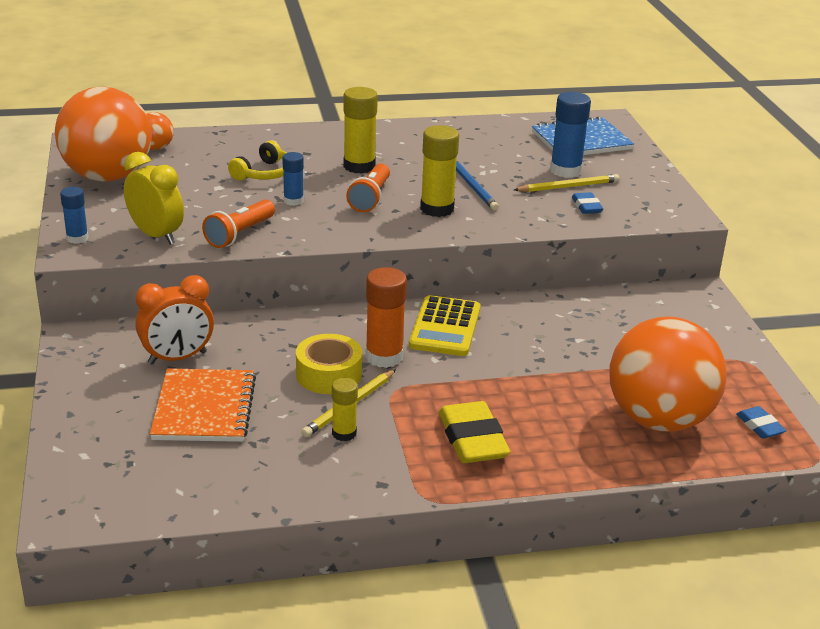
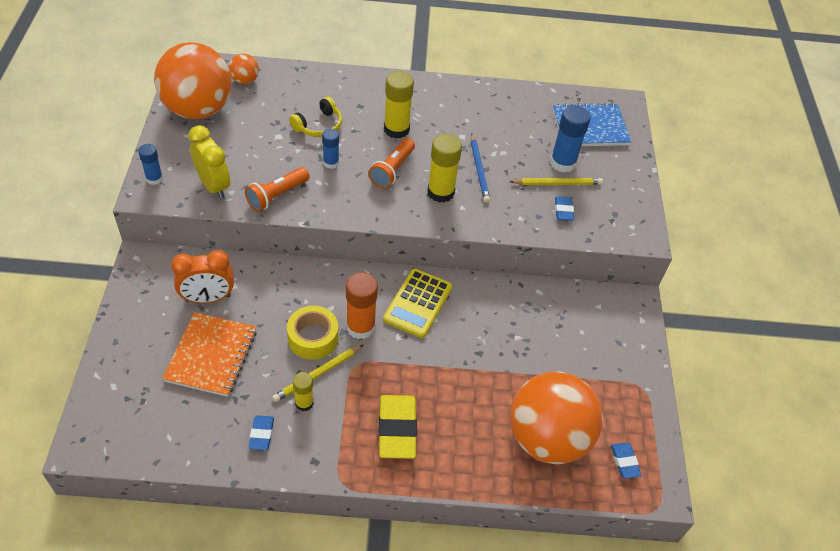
camera: 10 degrees right, 20 degrees up
none -> blue eraser [249,415,274,450]

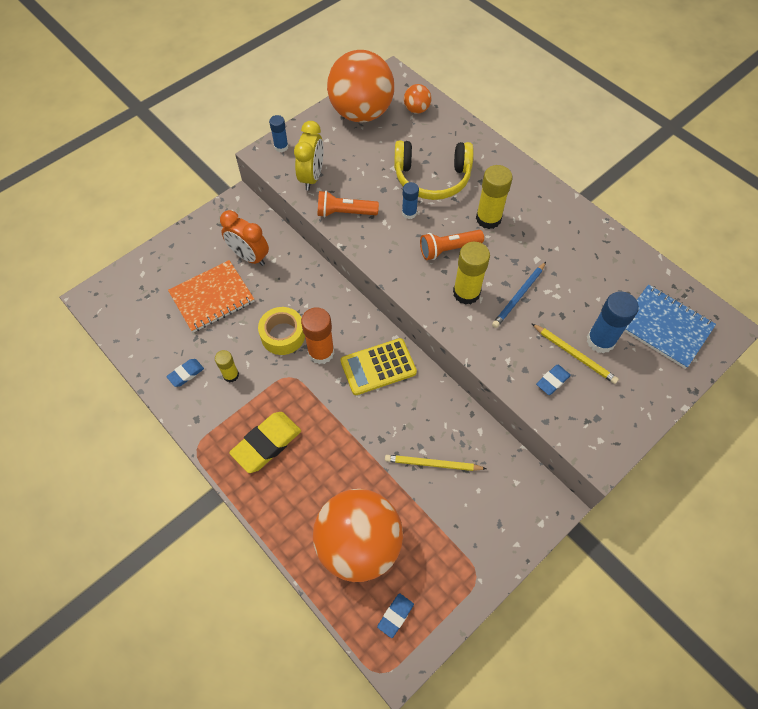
camera: 50 degrees right, 10 degrees up
yellow pencil [272,345,363,402] -> yellow pencil moved to [385,455,487,471]
yellow headphones [289,97,342,137] -> yellow headphones [394,140,474,200], size x1.70

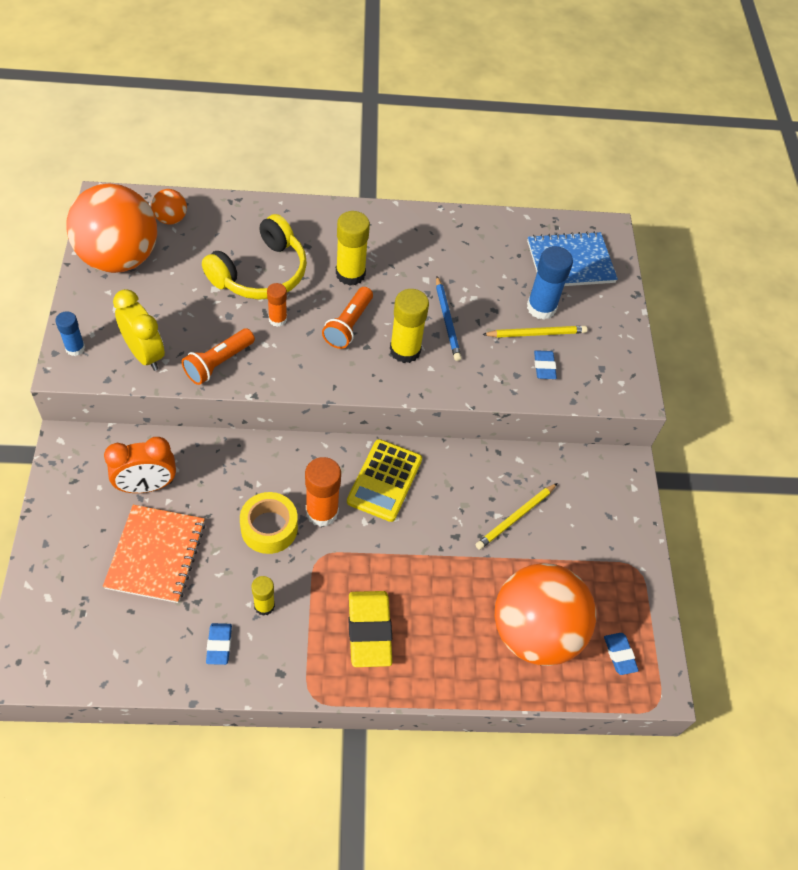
camera: 55 degrees left, 5 degrees down
blue glue stick [402,182,419,219] -> orange glue stick [267,283,287,327]

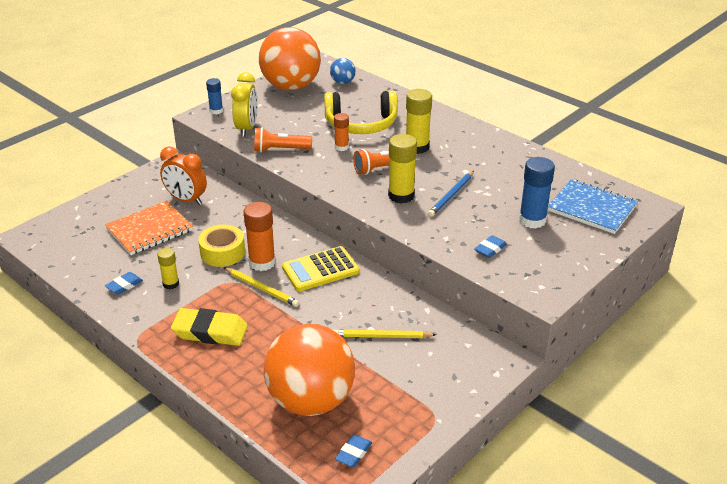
camera: 50 degrees right, 20 degrees down
orange ball [151,189,187,224] -> blue ball [330,58,356,84]
yellow eraser [348,591,392,667] -> yellow eraser turned 60 degrees clockwise [171,308,248,346]
yellow pencil [482,326,587,338] -> yellow pencil moved to [223,267,299,307]

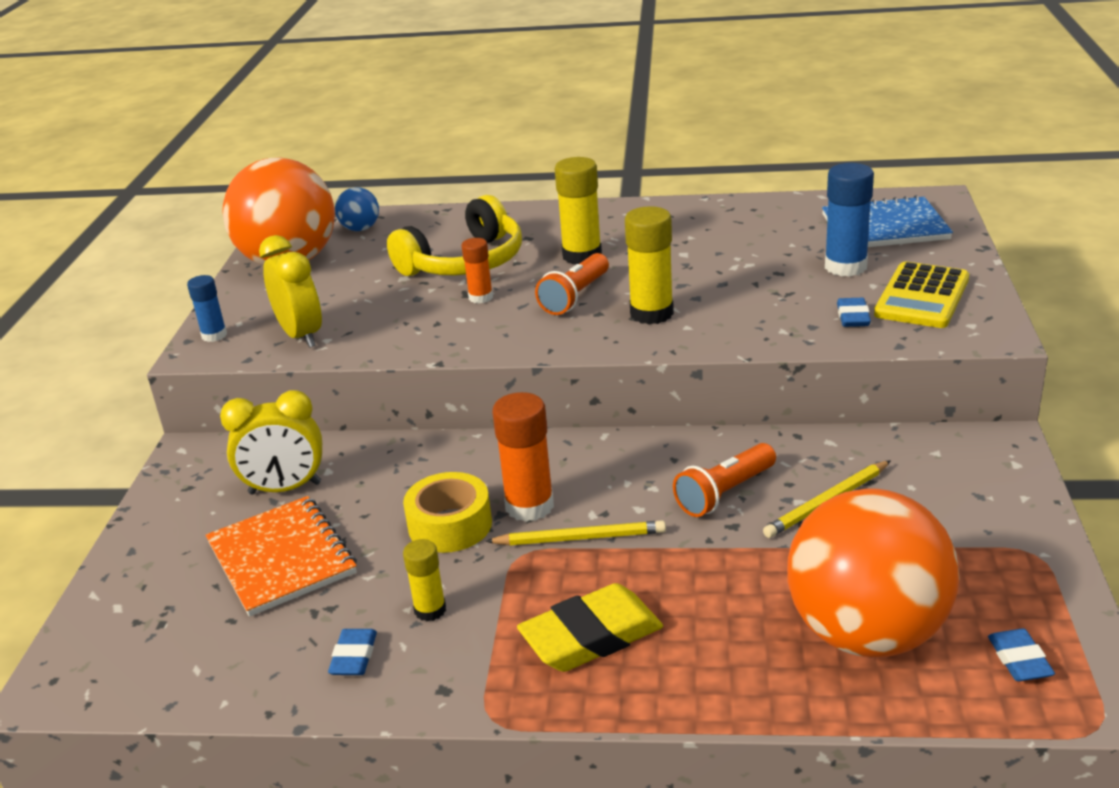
camera: 35 degrees left, 5 degrees down
orange notebook [105,201,193,255] -> orange notebook turned 45 degrees counterclockwise [206,496,357,617]
orange clock [160,147,207,205] -> yellow clock [220,390,322,495]
orange flashlight [254,127,312,152] -> orange flashlight moved to [673,443,776,517]
yellow calculator [282,246,359,291] -> yellow calculator moved to [874,262,969,328]
blue pencil [428,171,474,217] -> none

